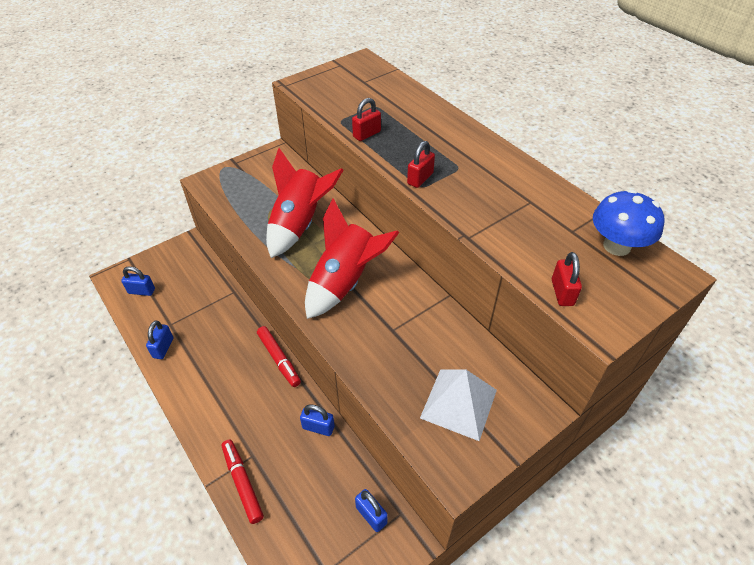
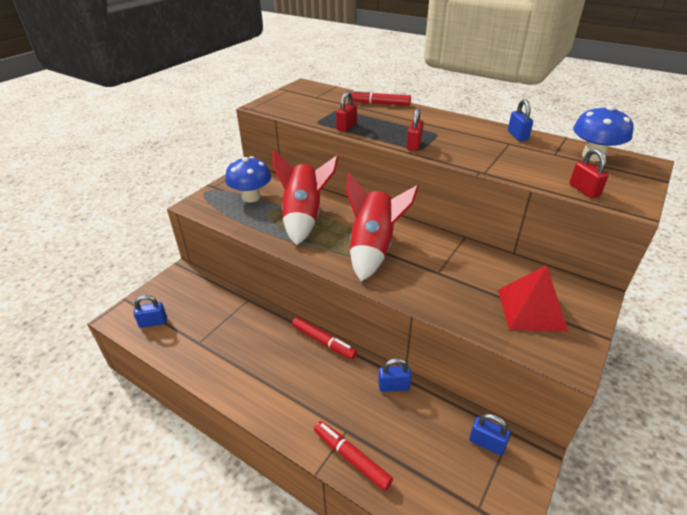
camera: 20 degrees left, 10 degrees down
blue padlock [146,321,174,359] -> blue padlock moved to [508,99,533,141]
white pyramid [420,369,497,441] -> red pyramid [498,265,568,332]
none -> blue mushroom [225,156,271,202]
none -> red marker [350,90,411,106]

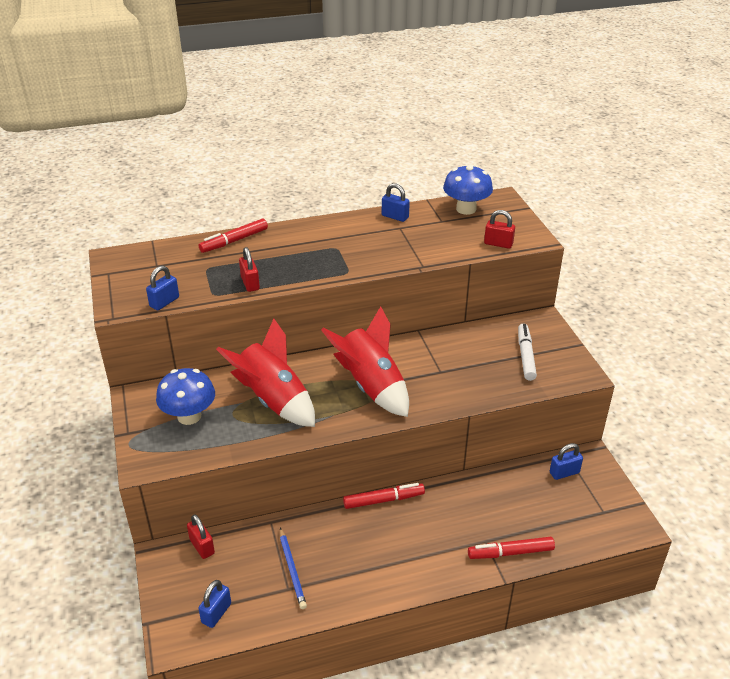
camera: 50 degrees left, 0 degrees up
blue padlock [378,358,412,392] -> blue padlock moved to [146,266,179,310]
red padlock [407,108,424,151] -> red padlock moved to [187,514,215,559]
red pyramid [498,265,568,332] -> white marker [518,324,537,381]
none -> blue pencil [280,528,307,609]

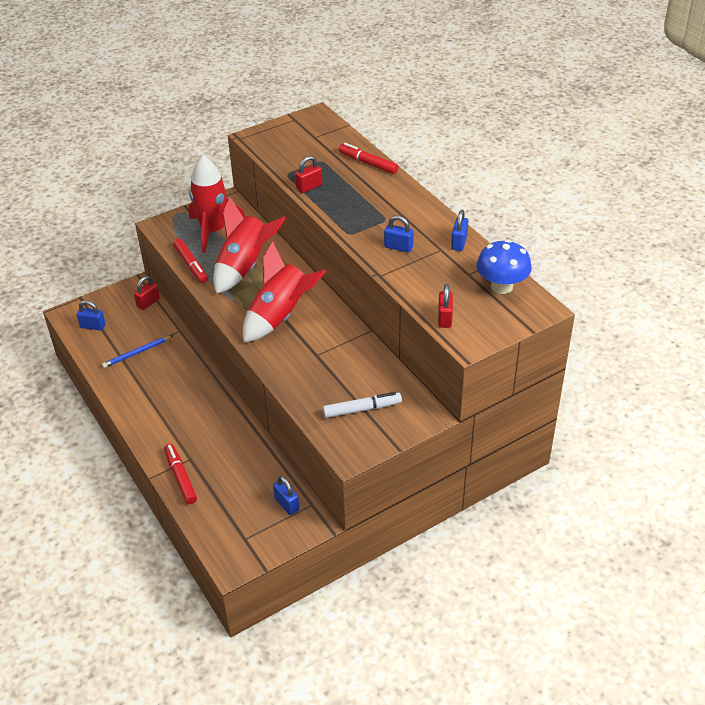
camera: 75 degrees right, 5 degrees up
blue padlock [146,266,179,310] -> blue padlock moved to [384,216,414,253]
blue mushroom [156,368,215,425] -> red rocket [189,156,245,253]
red marker [343,483,425,509] -> red marker moved to [173,238,208,283]

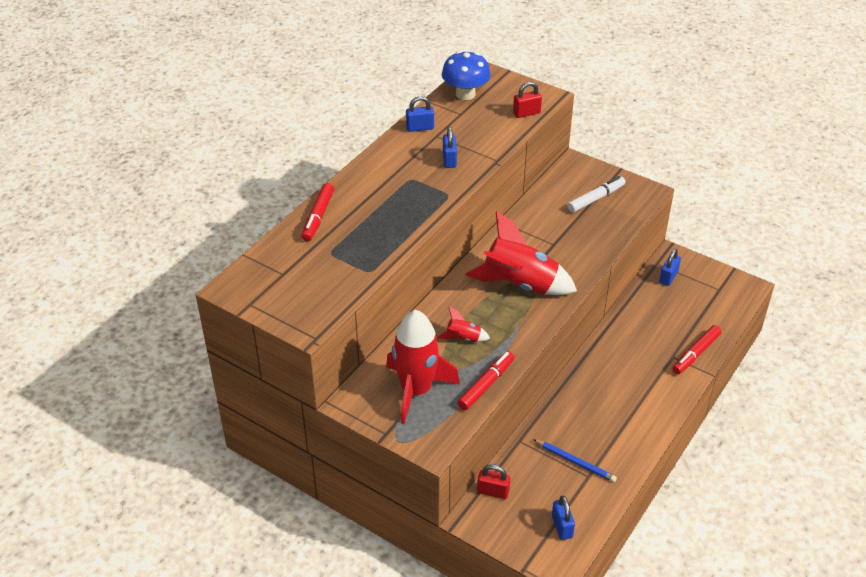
camera: 115 degrees left, 0 degrees up
red rocket [213,196,286,294] -> red rocket [438,307,490,342], size x0.44
red padlock [295,156,322,193] -> none
white marker [323,392,402,418] -> white marker turned 90 degrees clockwise [567,176,625,213]

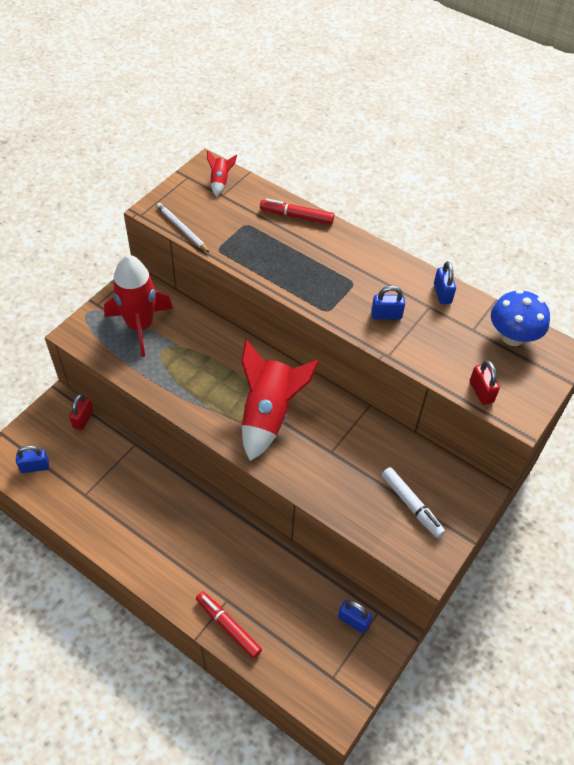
camera: 90 degrees right, 10 degrees up
red rocket [438,307,490,342] -> red rocket moved to [207,150,237,197]
red marker [457,351,515,410] -> none
blue pencil [533,439,617,482] -> none
none -> white pencil [156,203,210,253]

